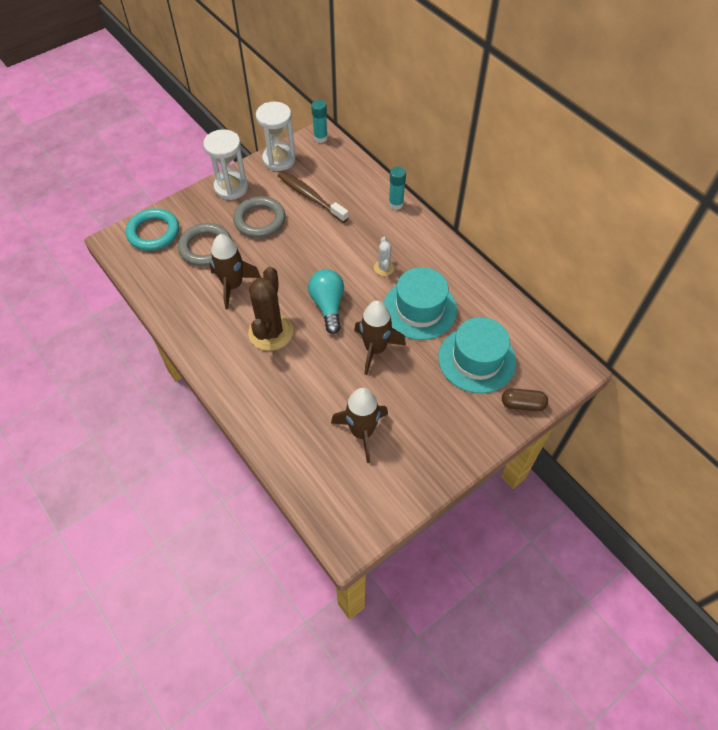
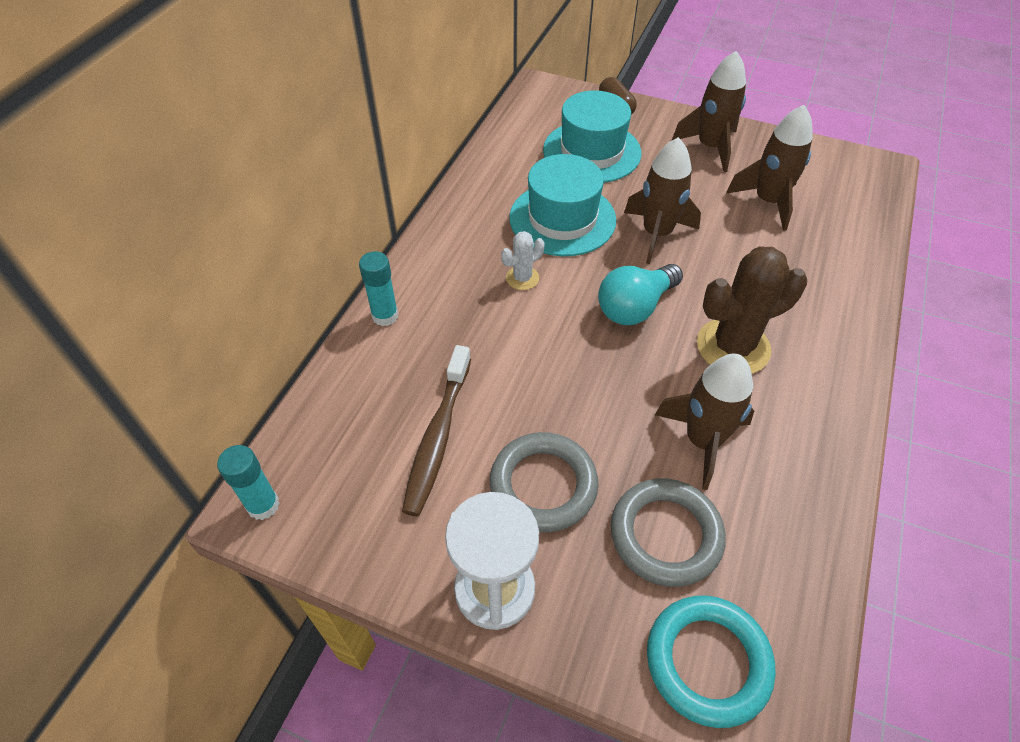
camera: 120 degrees left, 5 degrees down
white hourglass [256,102,296,171] -> none
none -> brown rocket [672,51,746,172]

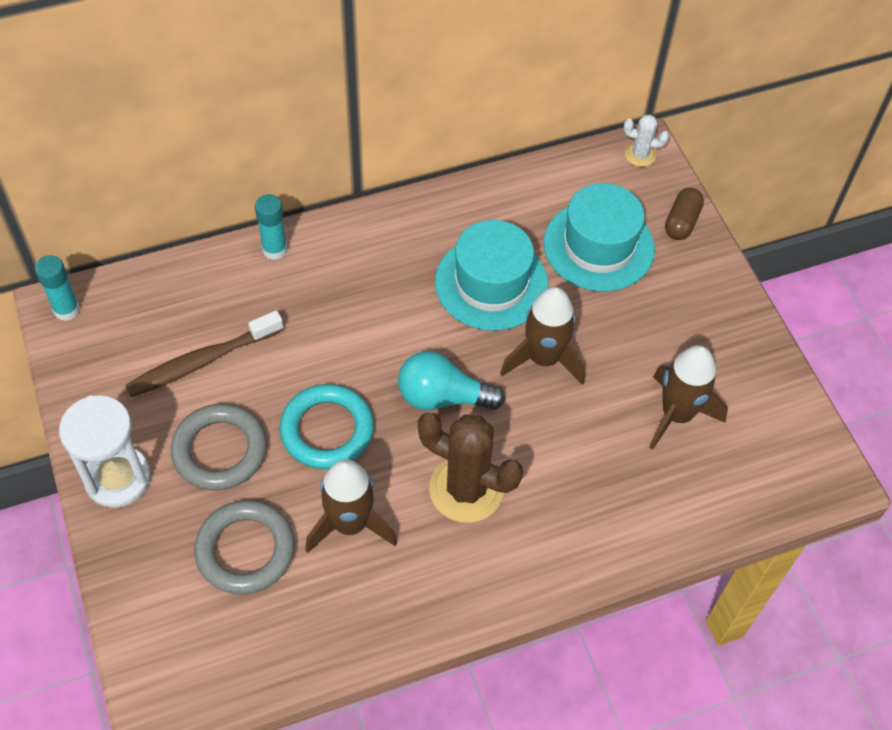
camera: 45 degrees right, 5 degrees up
white cactus [501,231,545,290] -> white cactus moved to [623,114,669,167]
turquoise ring [647,595,776,728] -> turquoise ring moved to [279,384,374,469]
brown rocket [672,51,746,172] -> none

